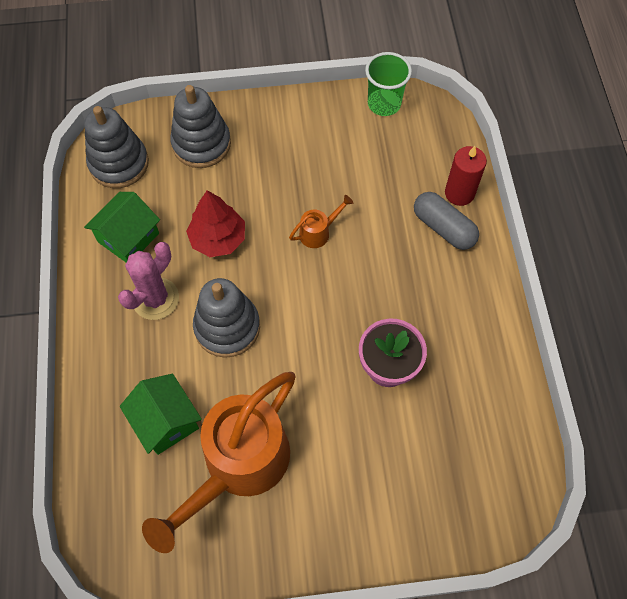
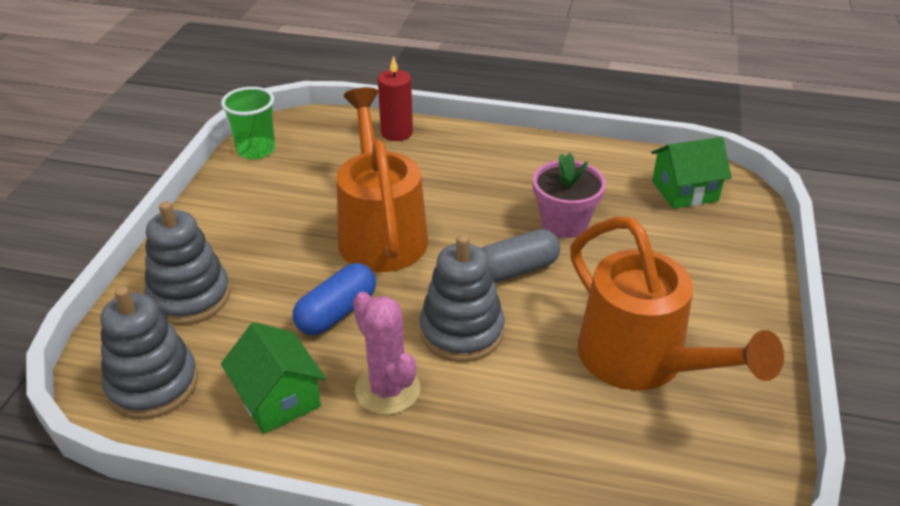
camera: 70 degrees left, 25 degrees down
green house [120,374,202,455] -> green house moved to [651,137,732,209]
red tree [186,190,245,257] -> blue capsule [293,263,376,335]
orange watering can [289,195,353,248] -> orange watering can [337,87,428,272], size x2.49
grey capsule [414,192,479,250] -> grey capsule moved to [481,229,560,283]

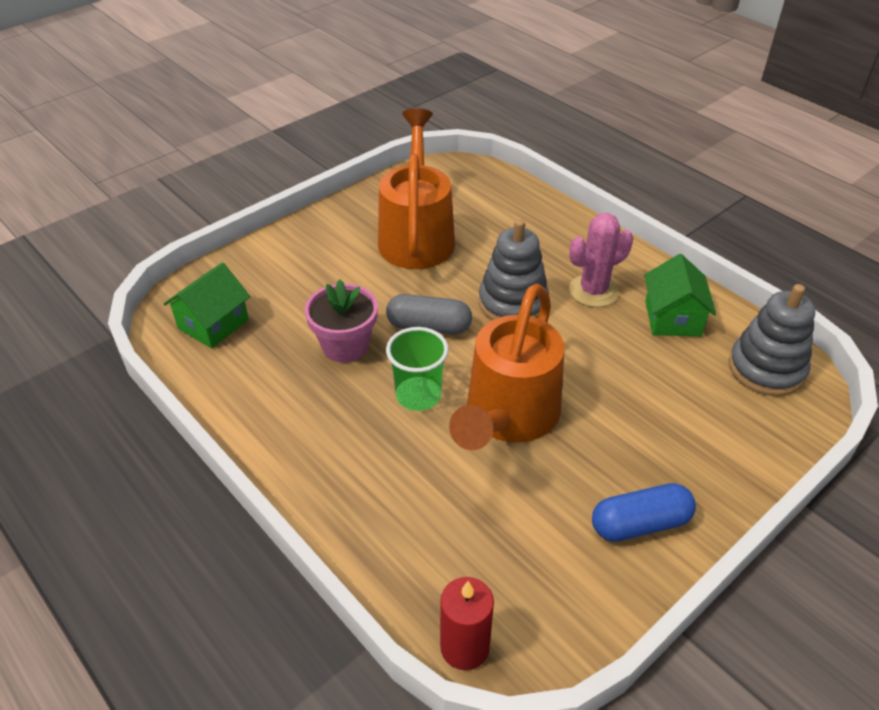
camera: 145 degrees left, 5 degrees up
grey stacking toy [144,201,230,325] -> none
green cup [221,87,275,160] -> green cup moved to [386,327,449,411]
blue capsule [293,263,376,335] -> blue capsule moved to [592,483,696,542]
pink cactus [353,292,420,415] -> pink cactus turned 60 degrees clockwise [569,213,633,307]
red candle [378,56,413,141] -> red candle moved to [440,577,494,670]
green house [651,137,732,209] -> green house turned 75 degrees counterclockwise [163,263,250,349]

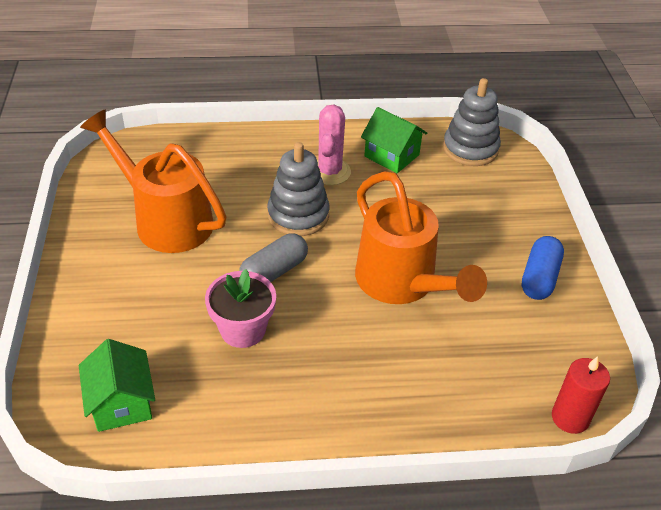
camera: 55 degrees left, 0 degrees up
green cup [386,327,449,411] -> none

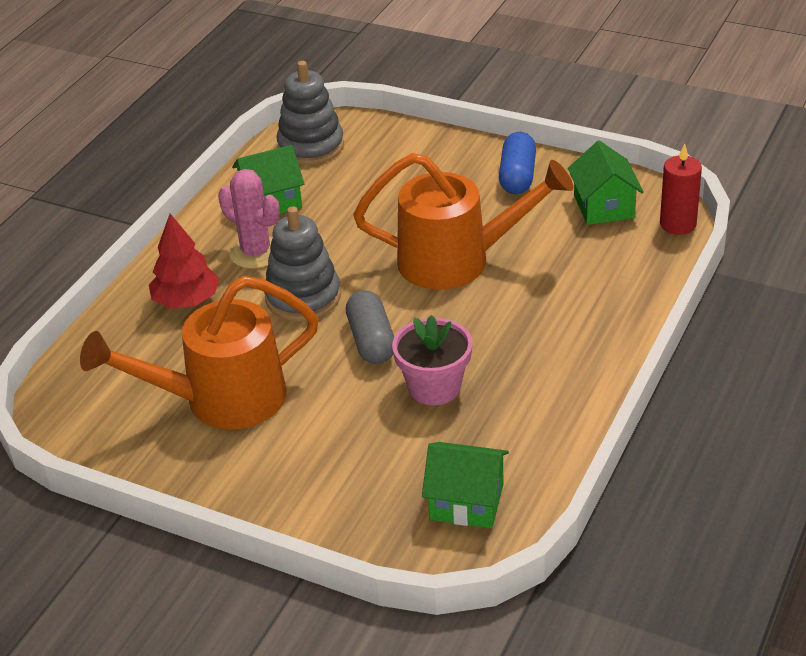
camera: 55 degrees left, 5 degrees down
blue capsule [522,236,564,300] -> blue capsule turned 45 degrees clockwise [499,132,536,194]
none -> red tree [149,214,219,308]
none -> green house [568,141,644,225]

